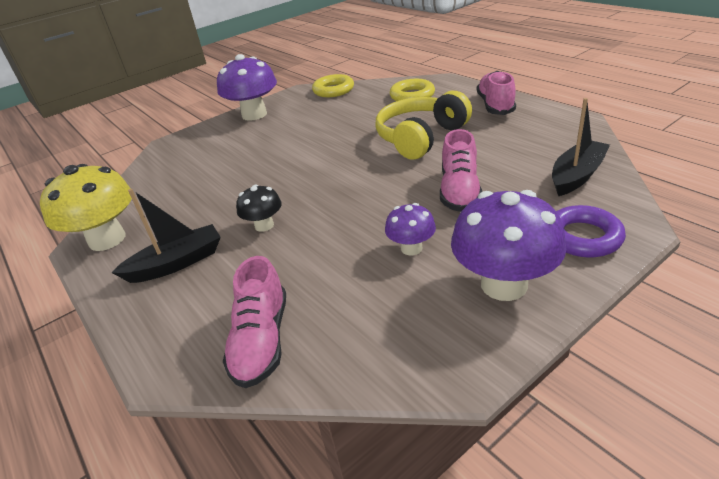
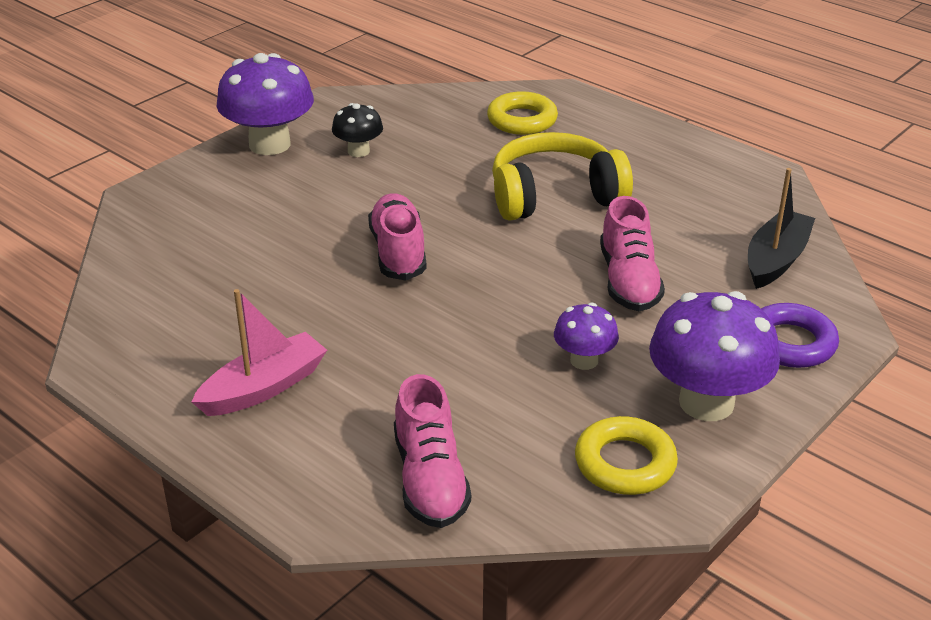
camera: 15 degrees left, 0 degrees up
yellow mushroom [40,164,132,251] -> none
black boat [111,189,221,283] -> pink boat [191,289,327,416]
black mushroom [236,185,282,232] -> black mushroom moved to [332,103,383,157]
yellow ring [312,74,354,97] -> yellow ring moved to [575,416,678,495]
yellow headphones [375,91,472,160] -> yellow headphones turned 45 degrees clockwise [492,132,633,221]
pink shoe [477,71,516,115] -> pink shoe moved to [368,193,426,281]

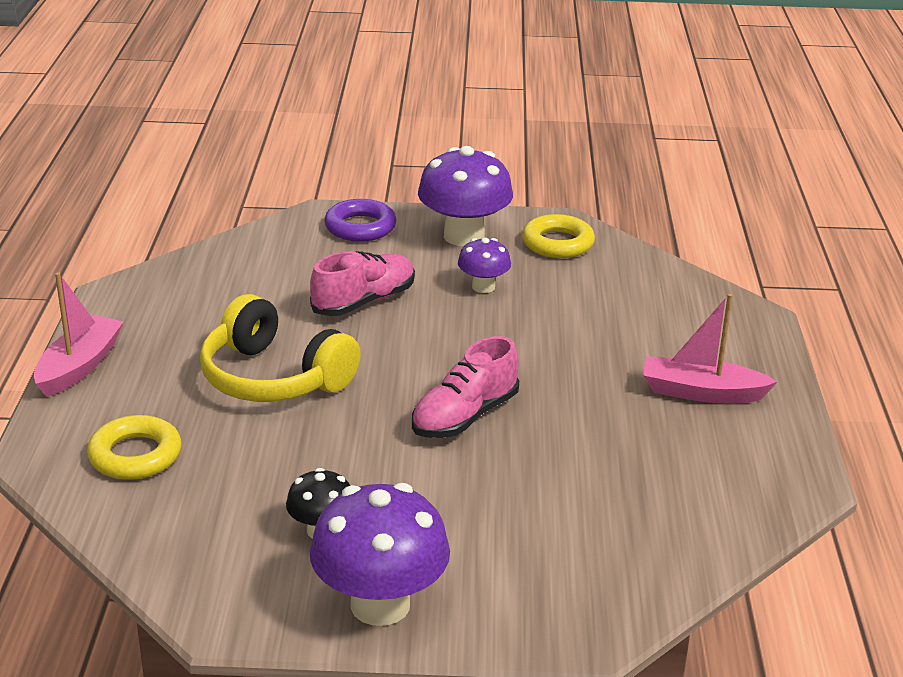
camera: 130 degrees left, 5 degrees down
pink shoe [394,374,471,528] -> none
black boat [748,168,815,289] -> none
none -> pink boat [34,272,124,397]

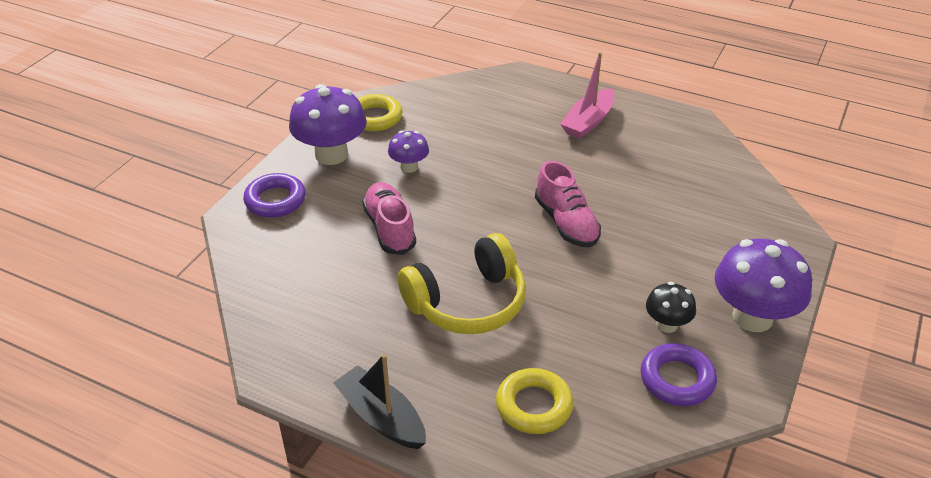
camera: 65 degrees left, 10 degrees up
pink boat [34,272,124,397] -> black boat [333,354,426,449]
none -> purple ring [641,343,717,406]

